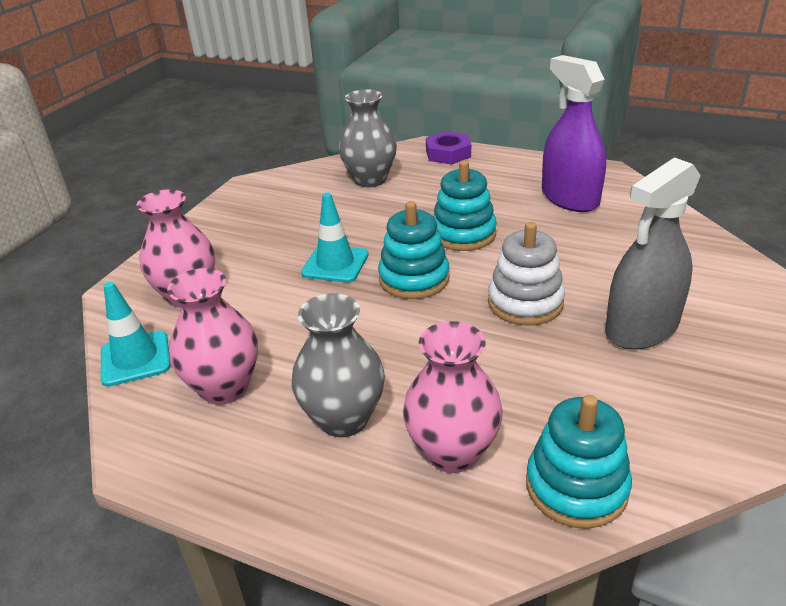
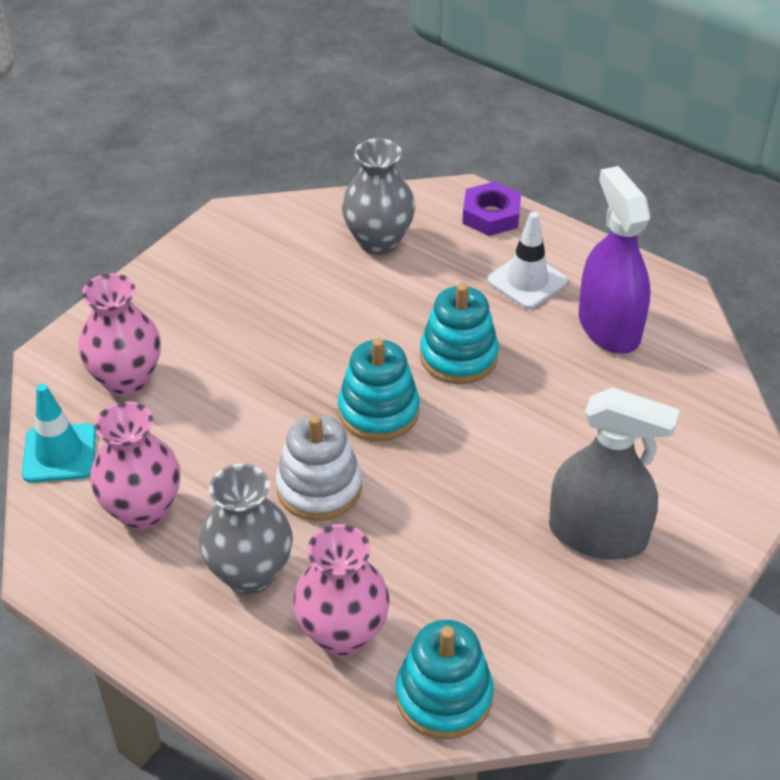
camera: 10 degrees right, 10 degrees up
turquoise traffic cone [301,192,368,283] -> none
white stacking toy [488,222,565,326] -> white stacking toy moved to [276,414,362,521]
grey spray bottle [605,157,701,350] -> grey spray bottle turned 135 degrees counterclockwise [549,387,680,560]
none -> white traffic cone [487,212,568,309]

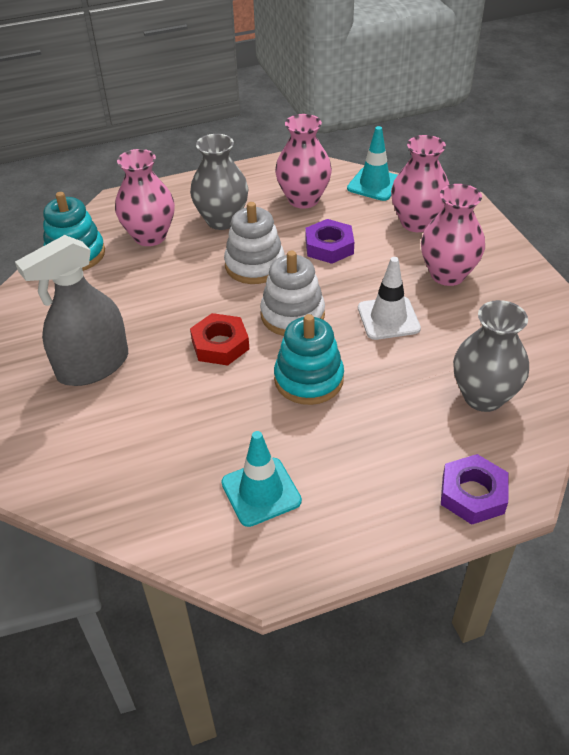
camera: 125 degrees right, 0 degrees up
turquoise stacking toy [338,338,420,441] -> white stacking toy [260,251,325,336]
white traffic cone [487,212,568,309] -> white traffic cone moved to [358,257,421,340]
purple spray bottle [579,166,651,354] -> turquoise traffic cone [221,431,302,527]
none -> red nut [190,313,249,365]
none -> purple nut [305,219,354,264]
none -> pink vase [421,184,485,286]

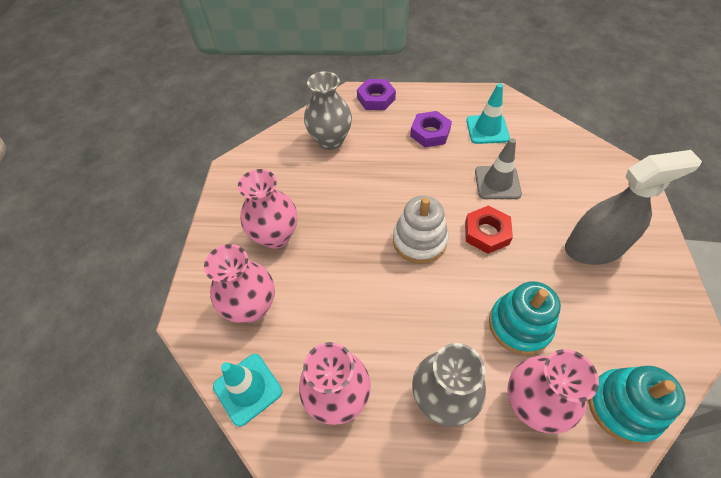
camera: 155 degrees left, 10 degrees up
white stacking toy [224,202,285,284] -> none
turquoise stacking toy [274,314,344,405] -> turquoise stacking toy moved to [489,281,561,355]
purple nut [305,219,354,264] -> purple nut moved to [410,111,452,147]
white traffic cone [358,257,421,340] -> none
none -> grey traffic cone [475,138,522,199]

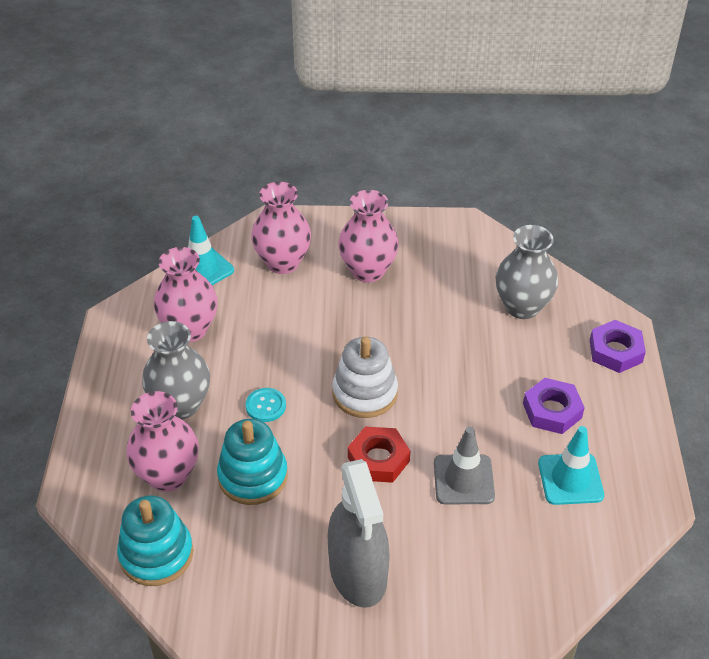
camera: 85 degrees right, 10 degrees down
none -> turquoise button [246,388,286,422]

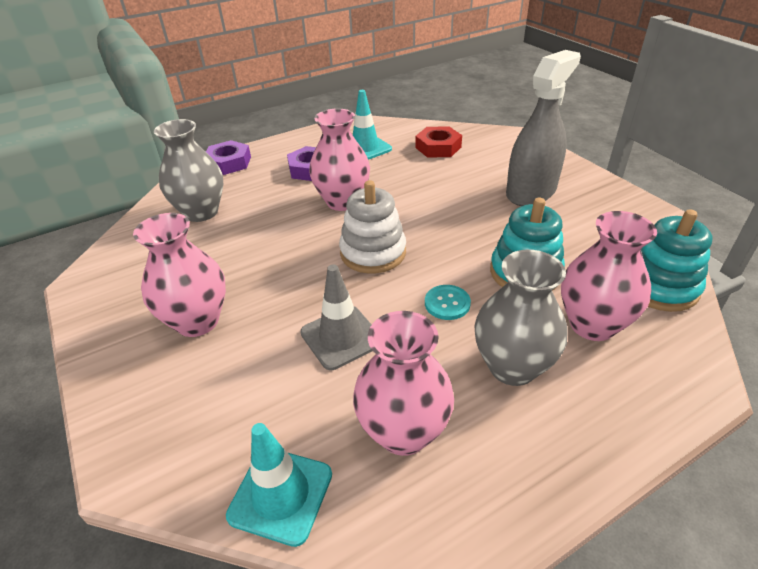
camera: 120 degrees left, 5 degrees down
pink vase [251,182,311,274] -> pink vase moved to [309,109,370,211]
red nut [348,427,410,483] -> red nut moved to [415,126,462,157]
grey traffic cone [434,427,495,504] -> grey traffic cone moved to [300,264,373,370]

